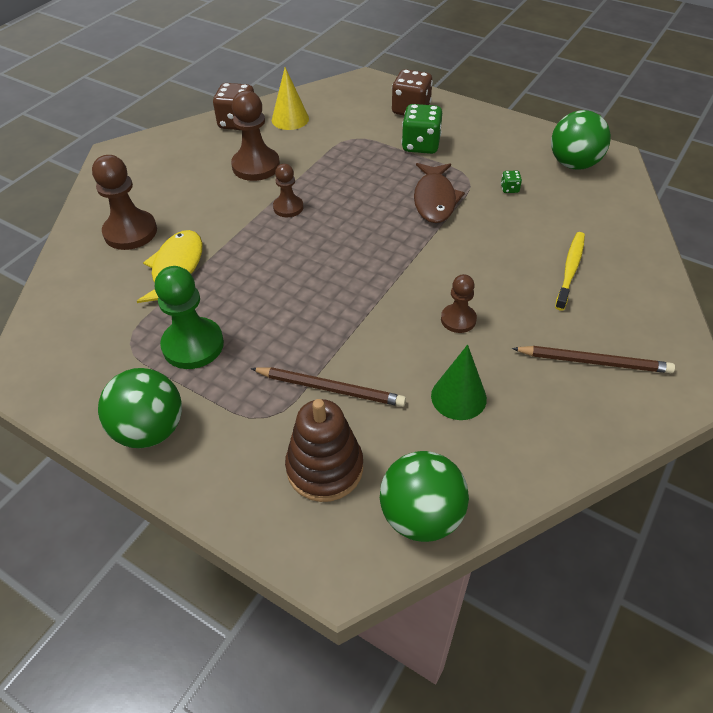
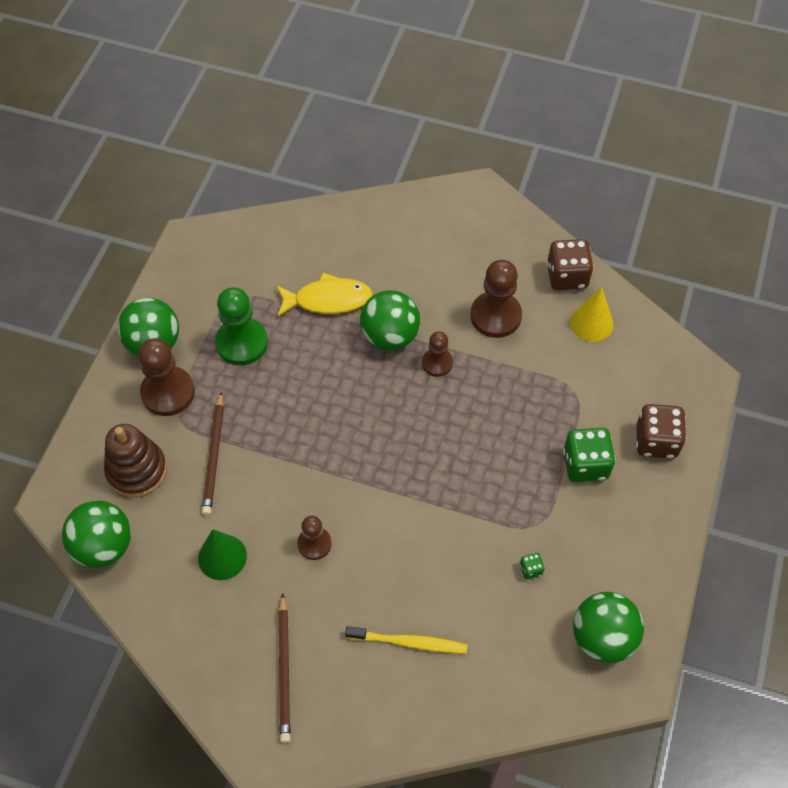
camera: 75 degrees right, 10 degrees up
brown pawn [92,155,157,250] -> brown pawn moved to [138,338,195,416]
brown fish [414,163,465,223] -> none
none -> green ball [360,290,420,351]

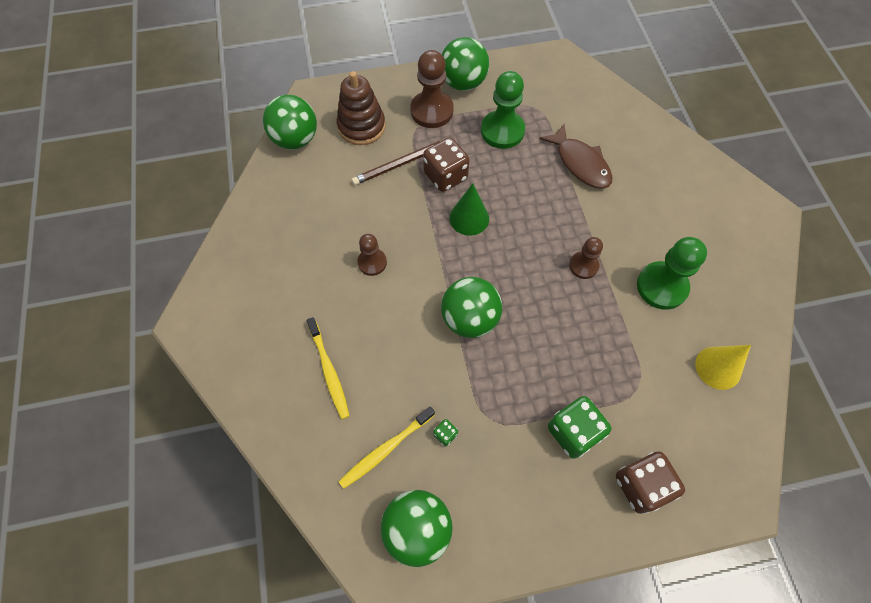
camera: 60 degrees right, 5 degrees up
green cone [198,529,247,580] -> green cone moved to [449,183,489,236]
yellow fish [276,272,373,317] -> brown fish [539,124,613,189]
brown pencil [278,593,291,743] -> none
green ball [360,290,420,351] -> green ball moved to [441,277,502,338]
brown pawn [470,260,522,338] -> green pawn [637,237,707,310]
brown dice [547,239,594,290] -> brown dice moved to [423,137,470,192]
none -> yellow toothbrush [339,407,435,489]

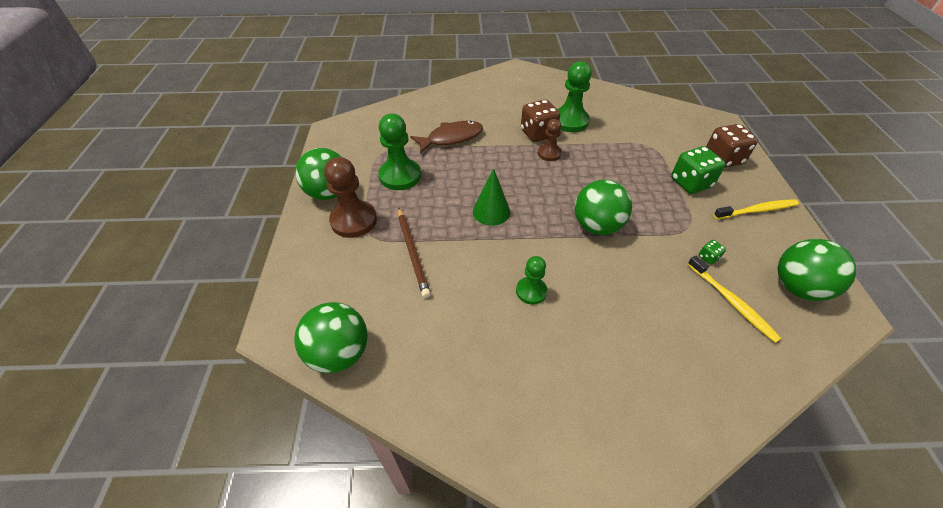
camera: 80 degrees left, 15 degrees down
yellow toothbrush [307,317,350,419] -> yellow toothbrush moved to [714,199,799,219]
brown stacking toy [336,71,385,145] -> none
brown pawn [357,234,387,276] -> green pawn [516,256,547,304]
brown dice [423,137,470,192] -> brown dice moved to [521,99,560,142]
yellow cone [695,345,751,390] -> none

